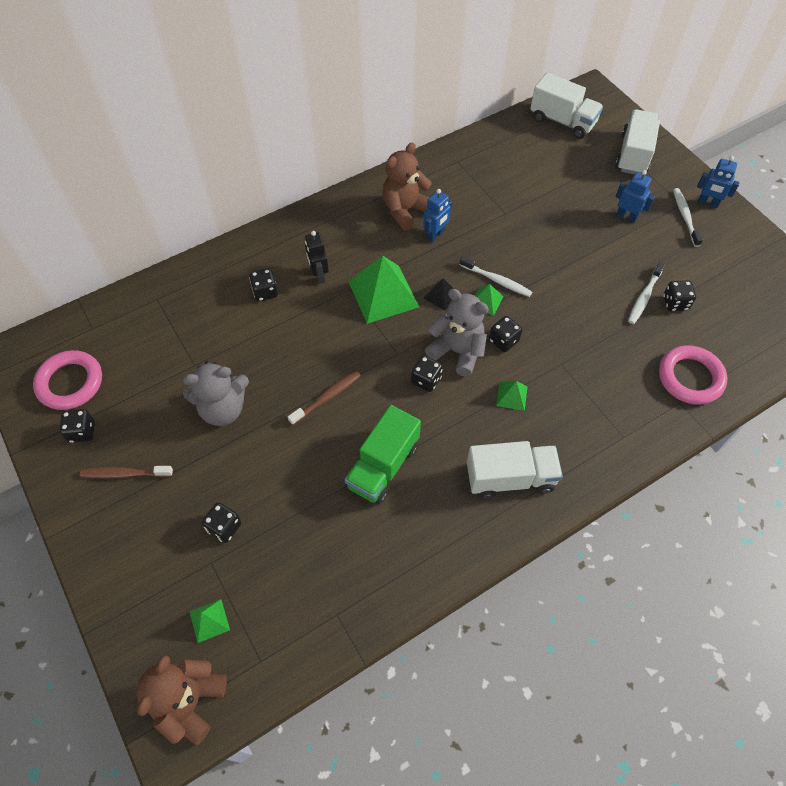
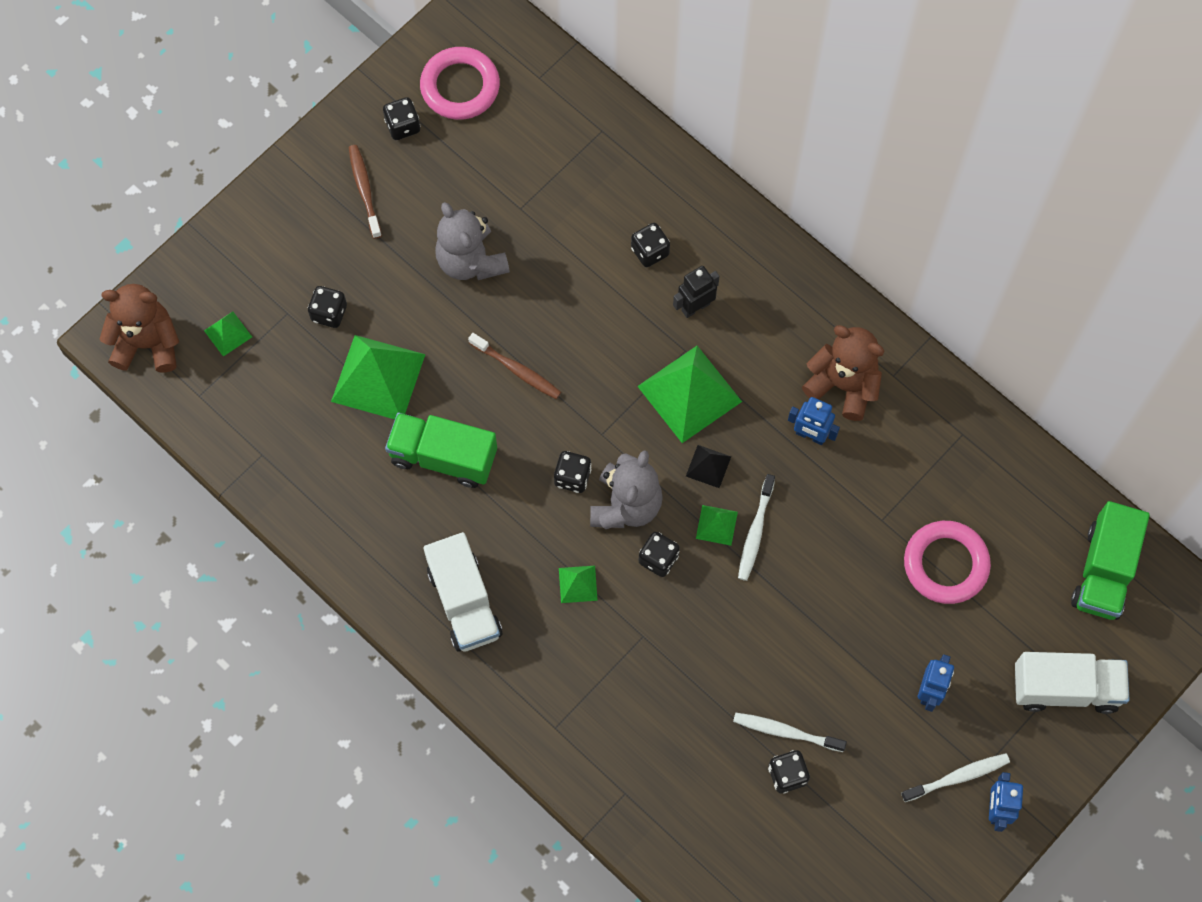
camera: 75 degrees right, 10 degrees up
white truck [530,72,603,139] -> green truck [1071,501,1150,620]
pink ring [659,345,727,405] -> pink ring moved to [904,521,991,604]
none -> green pyramid [331,335,426,419]

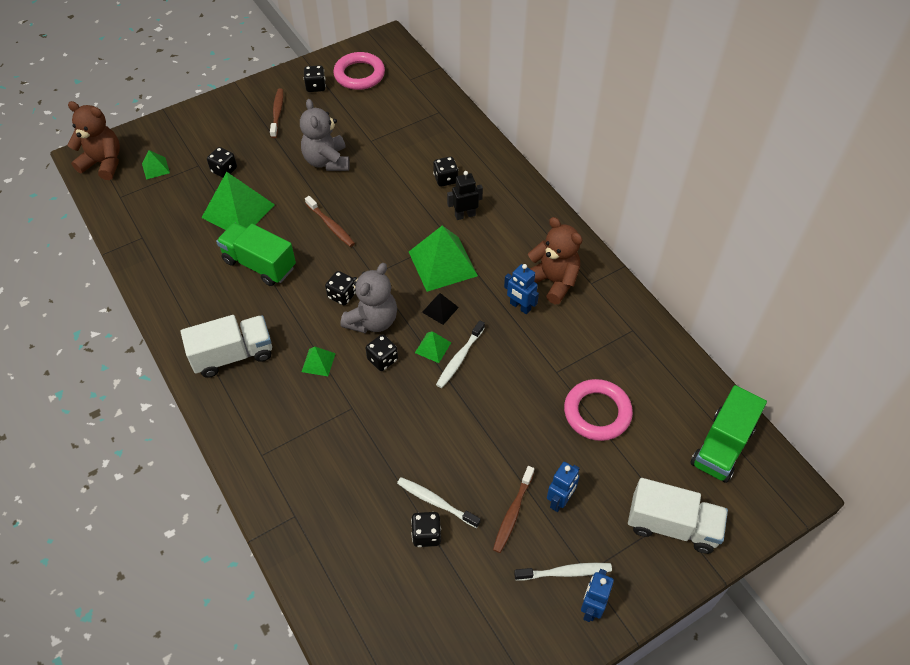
camera: 15 degrees right, 15 degrees down
white truck [423,532,502,652] -> white truck turned 105 degrees counterclockwise [181,315,272,378]
none -> brown toothbrush [493,466,534,553]

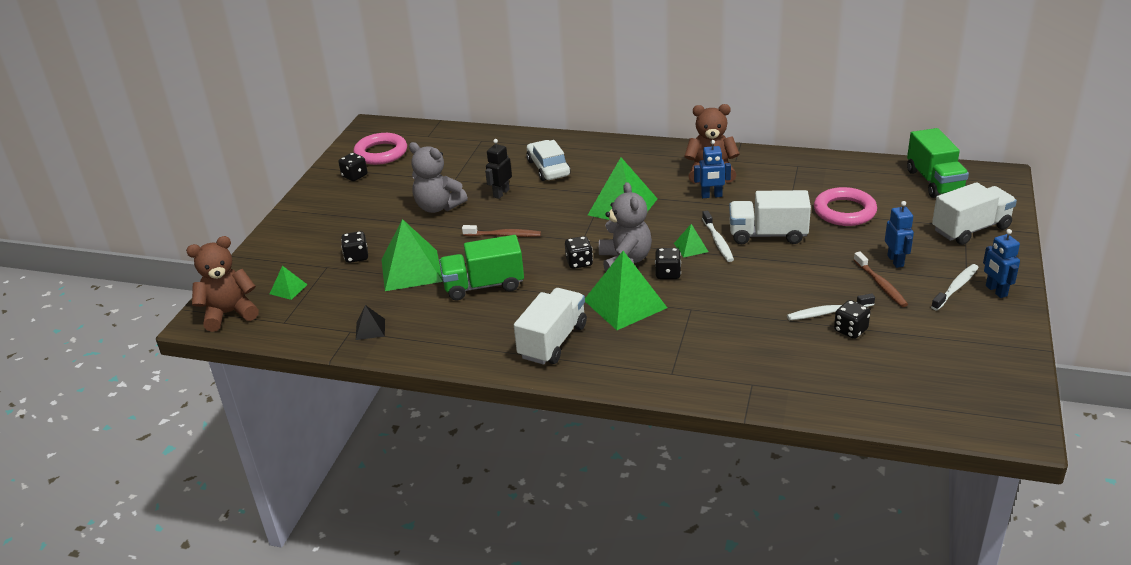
camera: 40 degrees left, 20 degrees down
brown toothbrush [270,88,283,138] -> none
green pyramid [302,346,336,376] -> green pyramid [585,251,667,330], size x2.12
black pyramid [422,293,459,325] -> black pyramid moved to [356,305,385,340]
black dice [433,157,458,187] -> white car [526,140,570,181]
black robot [447,171,483,220] -> black robot moved to [485,139,512,199]
none -> white truck [729,190,811,244]

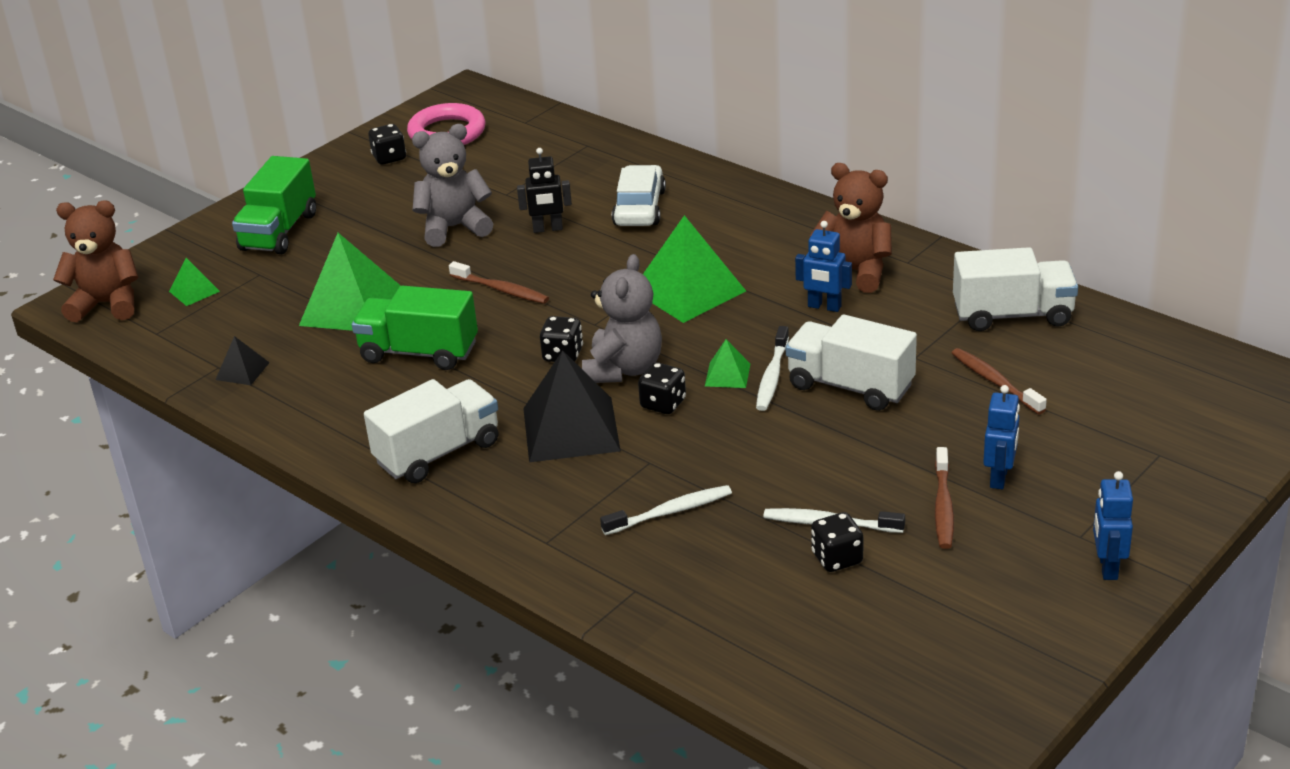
camera: 25 degrees right, 0 degrees up
black dice [341,231,368,263] -> none
grey teddy bear [409,142,468,213] -> grey teddy bear turned 105 degrees clockwise [412,124,493,247]
black robot [485,139,512,199] -> black robot turned 150 degrees counterclockwise [517,148,572,233]
green pyramid [585,251,667,330] -> black pyramid [523,350,621,462]
pink ring [814,187,877,226] -> brown toothbrush [952,348,1047,414]
green truck [907,128,969,198] -> green truck moved to [232,156,316,254]
white toothbrush [931,264,979,310] -> white toothbrush moved to [600,485,732,535]
white truck [932,182,1017,245] -> white truck moved to [953,247,1078,331]

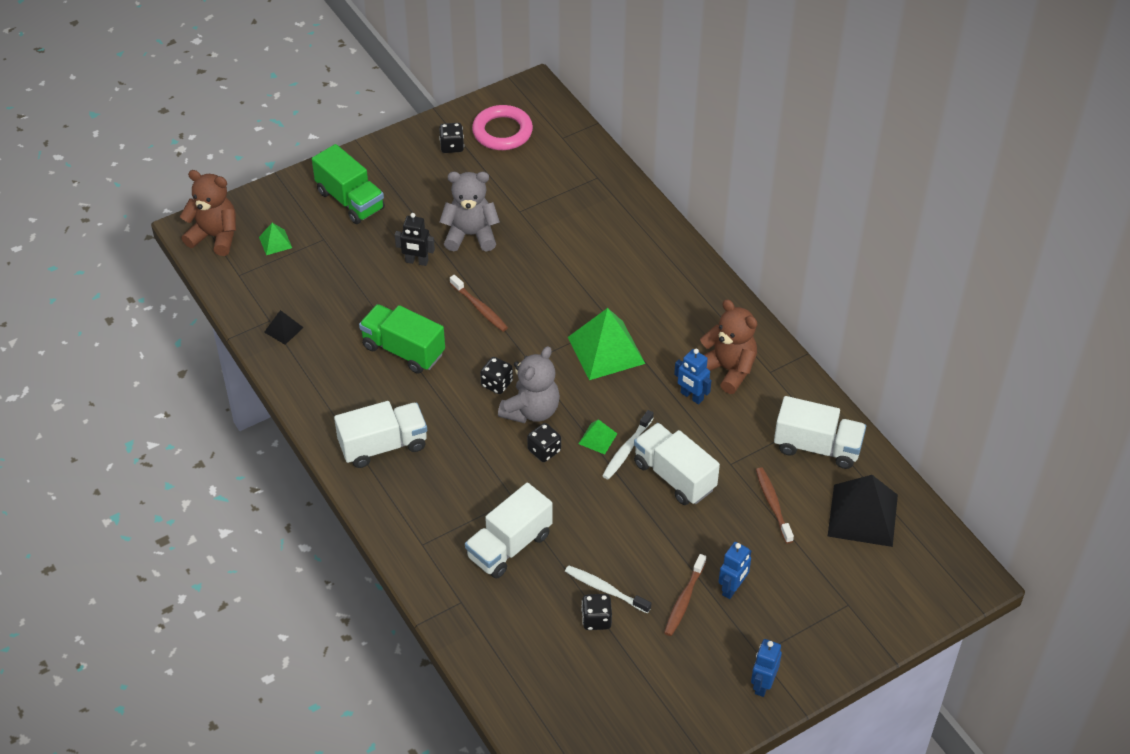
camera: 15 degrees right, 15 degrees up
green truck [232,156,316,254] -> green truck turned 75 degrees counterclockwise [312,144,385,224]
green pyramid [299,233,401,331] -> none
black robot [517,148,572,233] -> black robot moved to [395,213,435,266]
black pyramid [523,350,621,462] -> black pyramid moved to [828,475,898,547]
white toothbrush [600,485,732,535] -> white truck [465,483,553,579]
white car [612,165,666,226] -> none

